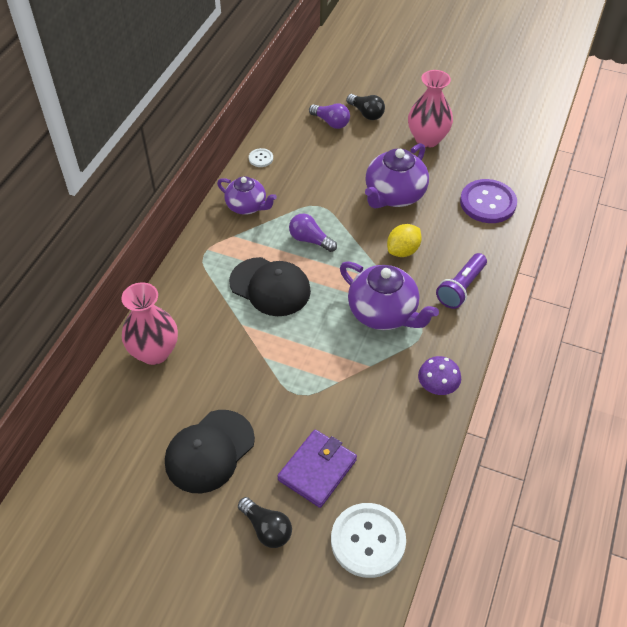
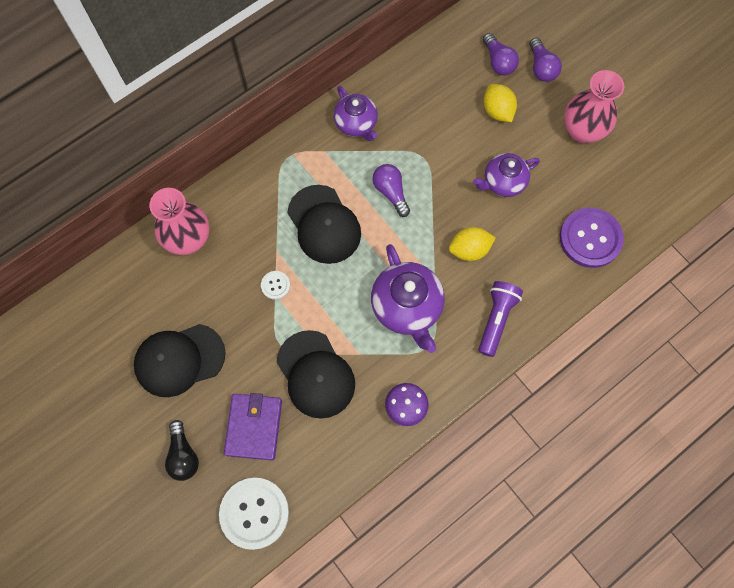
camera: 30 degrees right, 20 degrees up
white button [249,148,273,167] -> white button moved to [261,271,290,300]
purple wallet [277,429,357,508] -> purple wallet turned 60 degrees counterclockwise [224,393,282,461]
black light bulb [346,94,385,120] -> purple light bulb [530,38,562,82]
purple teapot [365,143,429,209] -> purple teapot [473,153,540,197], size x0.65
purple flashlight [436,253,487,309] -> purple flashlight turned 135 degrees clockwise [478,281,523,357]
none -> black cap [277,330,355,419]
none -> yellow lemon [484,84,517,122]

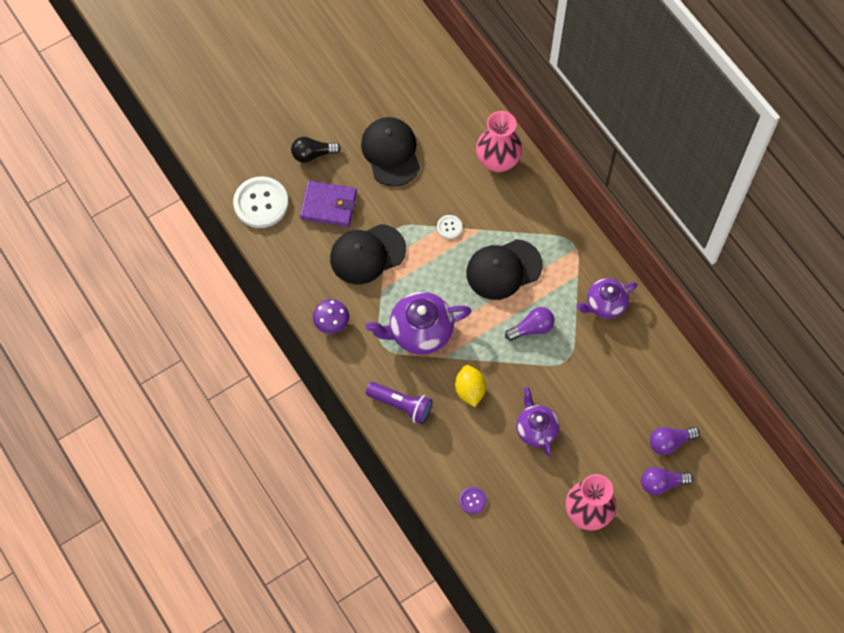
camera: 95 degrees right, 5 degrees down
yellow lemon [484,84,517,122] -> none
purple button [560,207,624,268] -> purple button [459,487,487,514], size x0.46

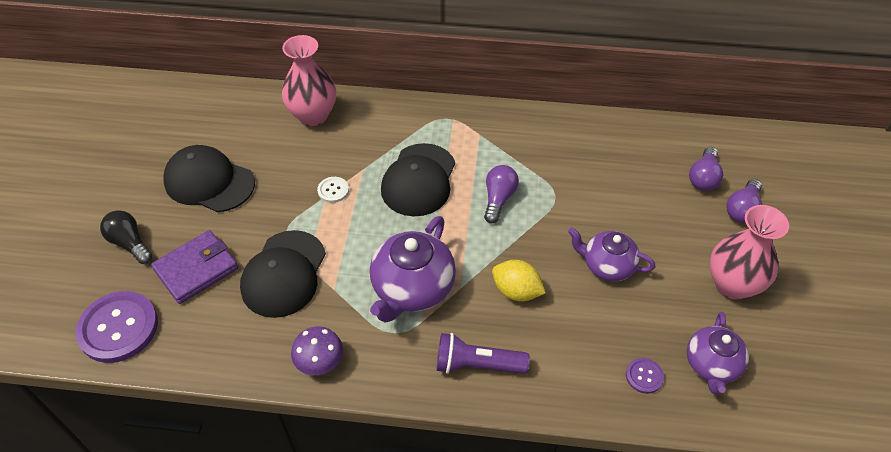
camera: 50 degrees left, 15 degrees down
white button [233,176,288,228] -> purple button [76,291,158,363]
black light bulb [291,137,341,163] -> black light bulb turned 105 degrees clockwise [100,210,152,264]
purple flashlight [366,382,432,424] -> purple flashlight turned 150 degrees counterclockwise [437,333,530,374]
purple teapot [577,278,637,319] -> purple teapot moved to [687,312,749,395]

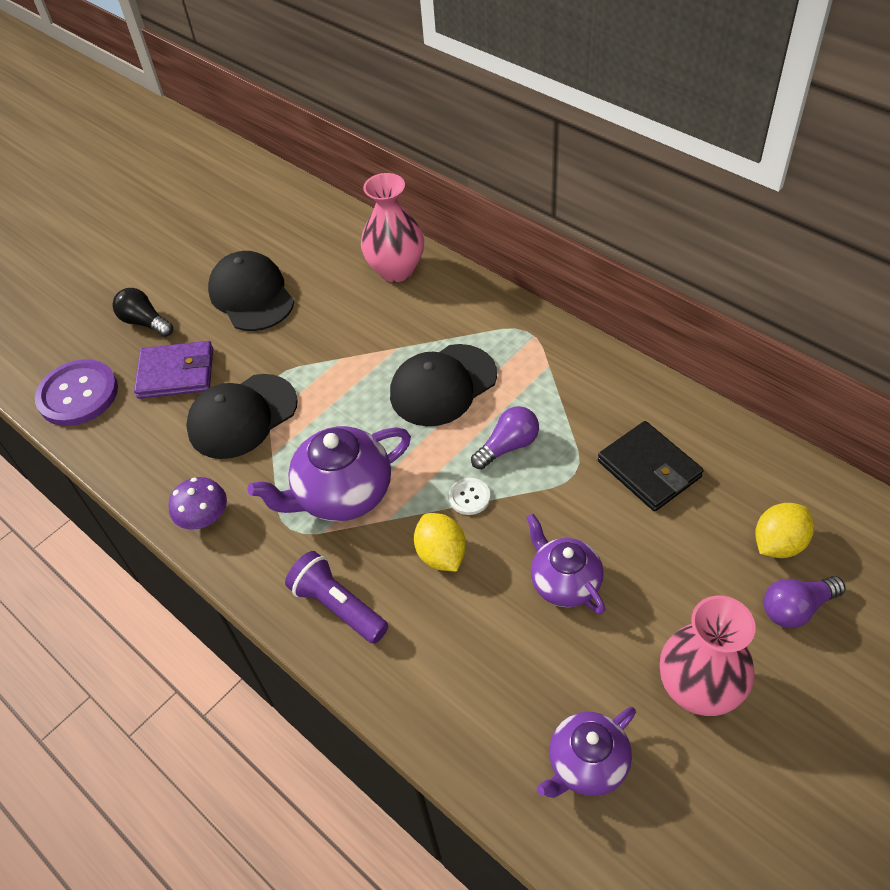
camera: 40 degrees right, 0 degrees up
black light bulb [100,210,152,264] -> black light bulb turned 45 degrees counterclockwise [112,288,173,337]
white button [317,177,349,203] -> white button moved to [449,478,490,515]
purple button [626,358,664,394] -> none
purple light bulb [689,147,723,191] -> yellow lemon [755,503,814,558]
none -> black wallet [598,421,704,511]

